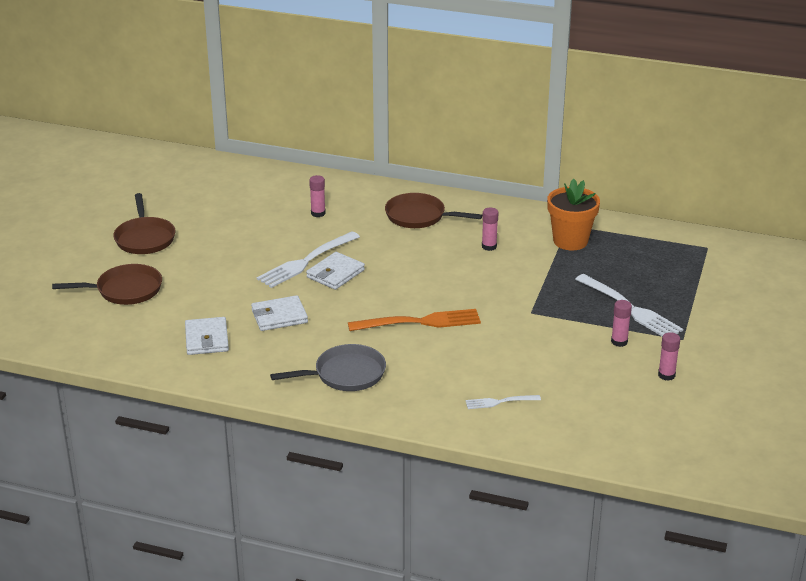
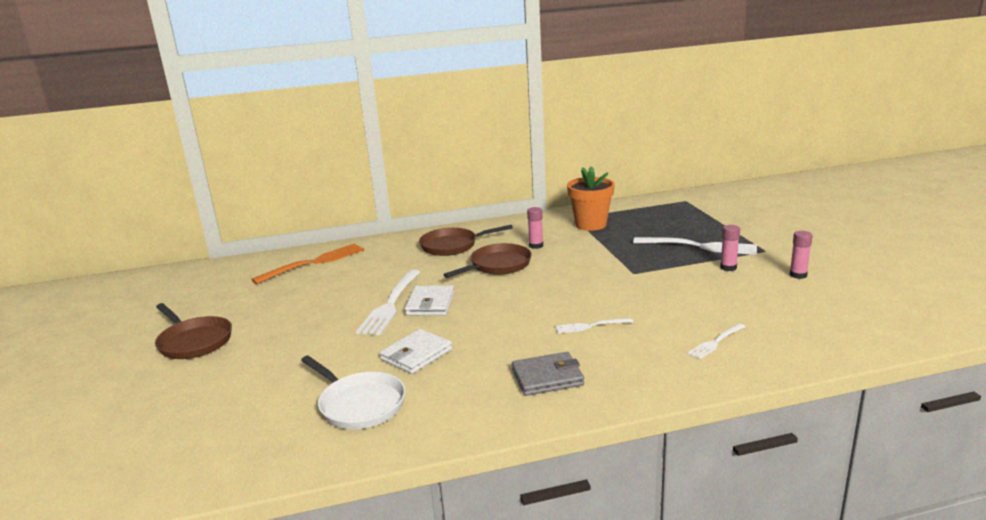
camera: 30 degrees left, 10 degrees down
brown pan [52,264,162,305] -> brown pan moved to [443,243,532,278]
white wallet [185,317,229,355] -> white pan [301,356,406,429]
grey pan [270,344,386,391] -> grey wallet [512,352,584,396]
pink glue stick [309,175,326,217] -> none
orange fork [348,309,481,331] -> orange fork moved to [251,244,364,284]
none -> white fork [555,318,633,334]

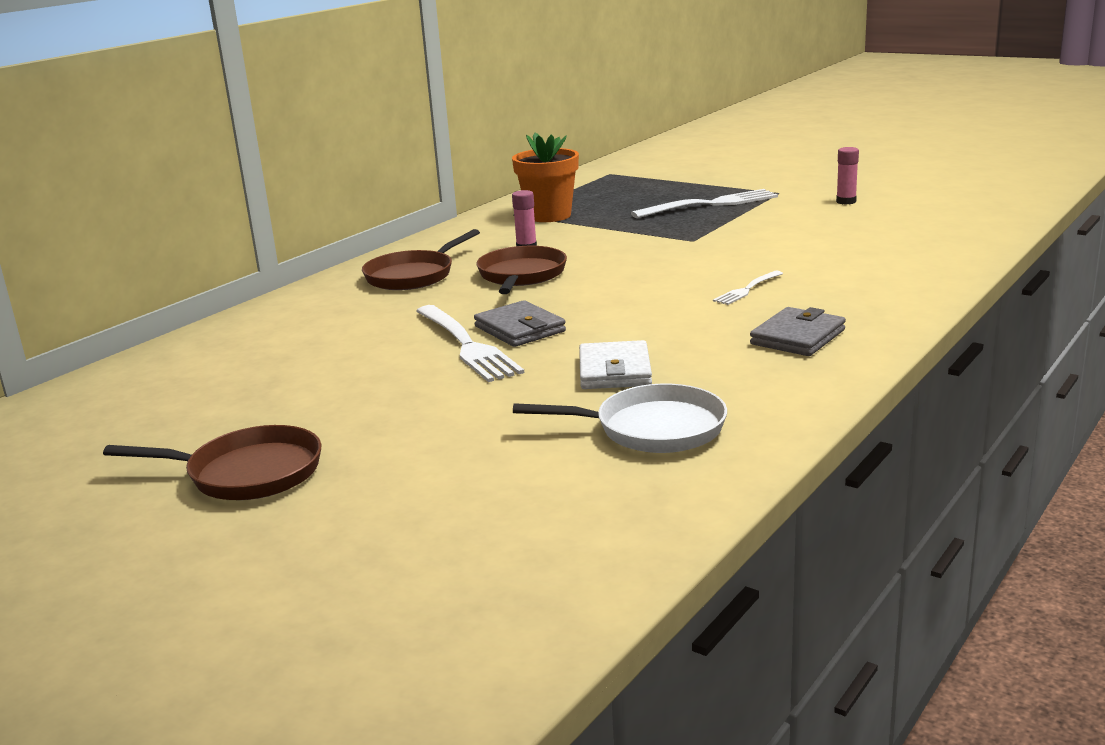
camera: 40 degrees left, 0 degrees up
orange fork [251,244,364,284] -> none
white wallet [405,285,454,315] -> grey wallet [474,300,566,347]
white fork [687,324,745,359] -> none
pink glue stick [720,225,740,271] -> none

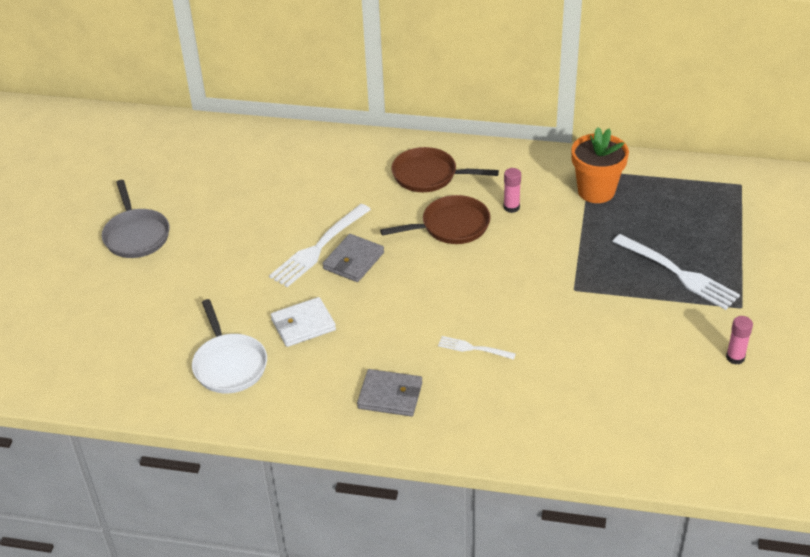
camera: 65 degrees right, 20 degrees up
brown pan [103,425,321,500] -> grey pan [102,180,170,258]

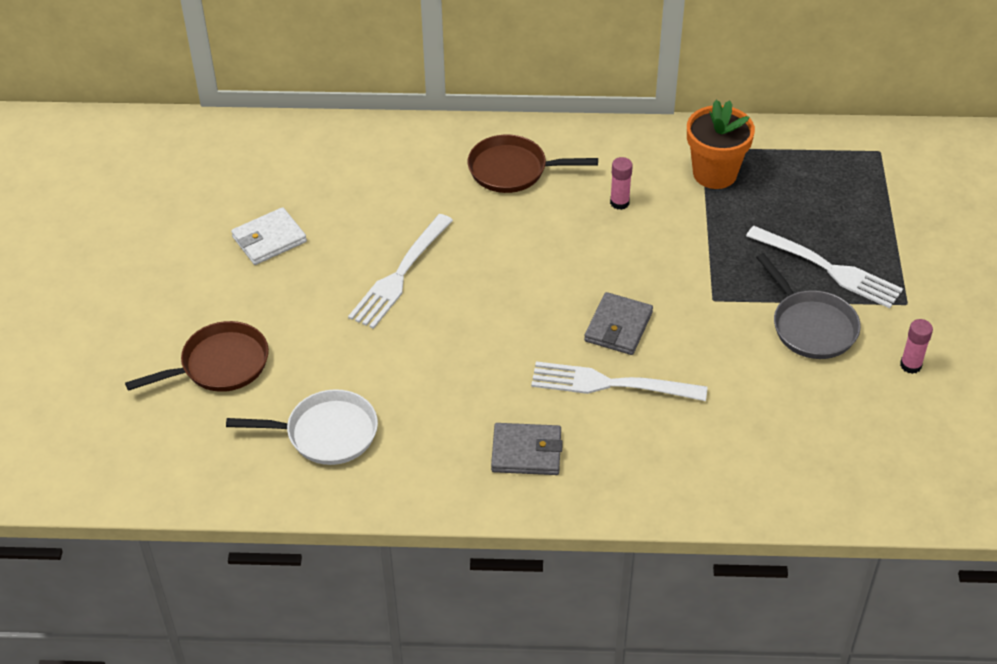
camera: 10 degrees left, 5 degrees up
grey pan [102,180,170,258] -> grey pan moved to [756,253,861,359]
white pan [192,299,267,394] -> white pan turned 60 degrees counterclockwise [226,389,378,465]
white wallet [271,297,336,347] -> white wallet moved to [231,207,307,265]
grey wallet [322,234,384,282] -> grey wallet moved to [584,292,653,355]
brown pan [380,195,491,244] -> brown pan moved to [125,321,269,392]
white fork [438,336,516,360] -> white fork [531,361,708,401], size x1.90

